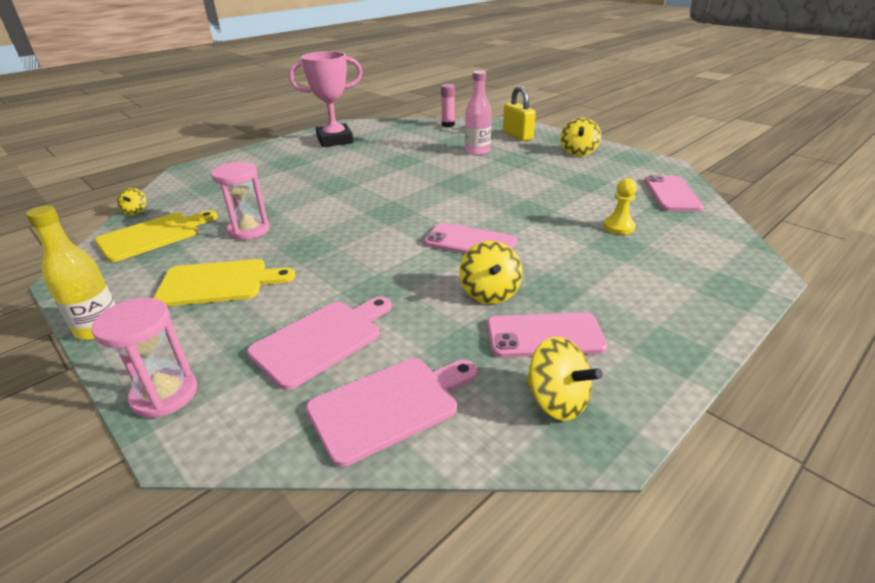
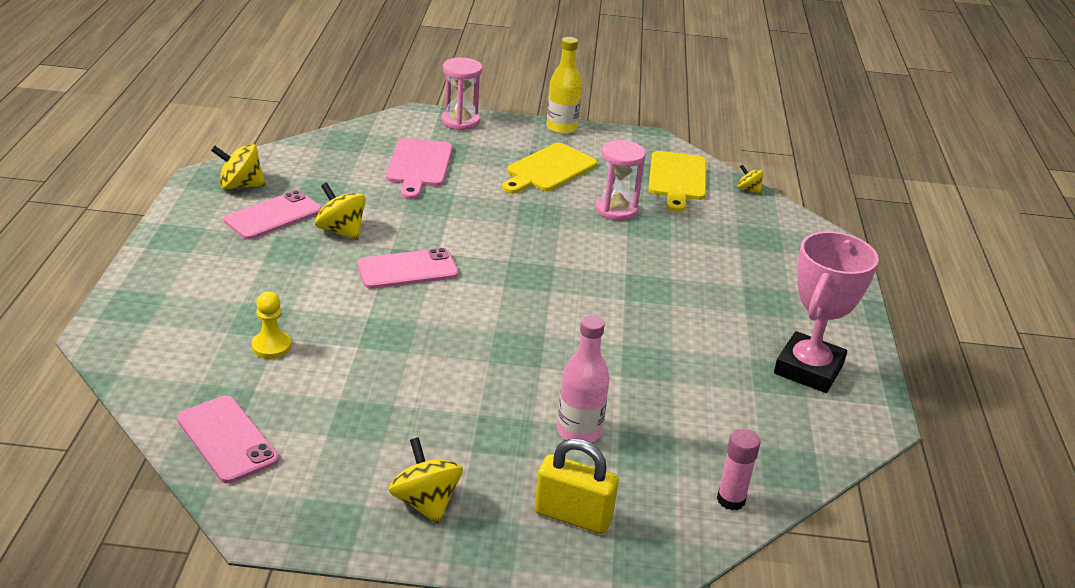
camera: 135 degrees right, 0 degrees up
pink cutting board [306,358,477,467] -> none

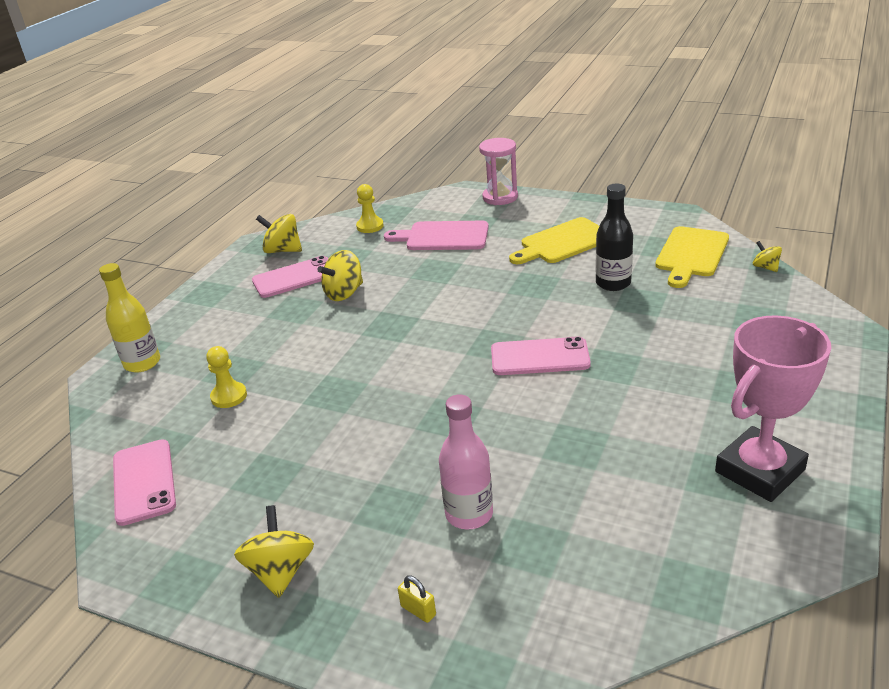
camera: 25 degrees right, 0 degrees up
yellow spinning top [315,182,366,240] -> yellow spinning top turned 105 degrees counterclockwise [317,250,363,301]
pink phone [357,248,459,289] -> pink phone moved to [491,336,591,375]
pink cutting board [386,138,453,199] -> pink cutting board turned 75 degrees clockwise [384,221,489,250]
yellow padlock [534,438,619,534] -> yellow padlock [398,575,436,623], size x0.45
yellow bottle [547,37,582,134] -> yellow bottle moved to [99,263,160,373]
pink hourglass [595,140,646,221] -> black bottle [595,184,633,291]
pink glue stick [717,429,761,510] -> none
none -> yellow pawn [356,184,384,233]

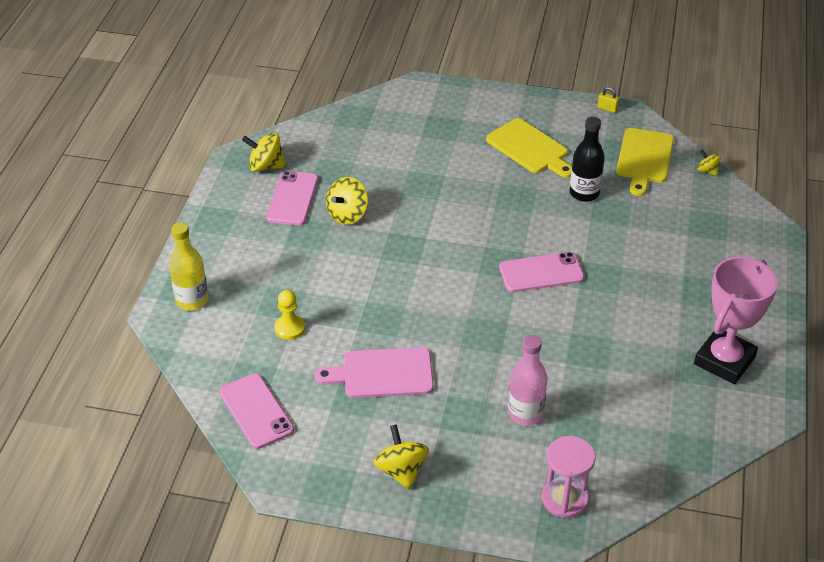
camera: 15 degrees left, 10 degrees up
pink phone [252,256,328,298] -> pink phone turned 45 degrees counterclockwise [266,171,319,226]
yellow pawn [356,184,384,233] -> none
pink cutting board [384,221,489,250] -> pink cutting board moved to [315,347,434,398]
yellow padlock [398,575,436,623] -> yellow padlock moved to [597,87,619,113]
pink hourglass [479,138,518,205] -> pink hourglass moved to [542,436,595,518]
yellow cutting board [509,217,599,264] -> yellow cutting board turned 90 degrees counterclockwise [486,118,572,178]

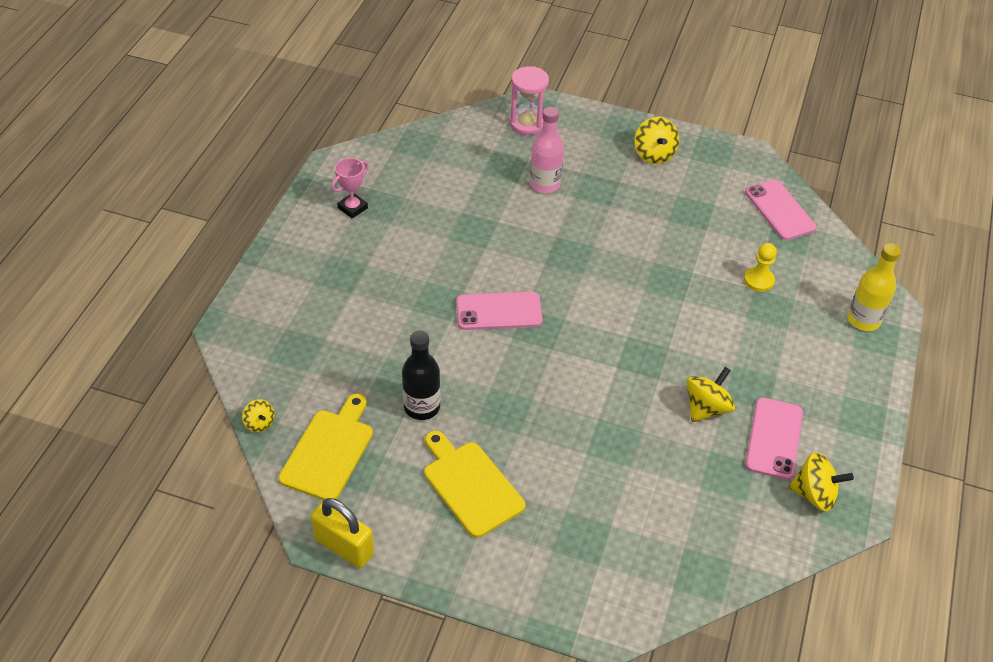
camera: 175 degrees left, 5 degrees up
pink cutting board [315,347,434,398] -> none
yellow padlock [597,87,619,113] -> yellow padlock [311,498,374,568], size x2.20
pink trophy [694,257,778,384] -> pink trophy [331,158,368,219], size x0.51

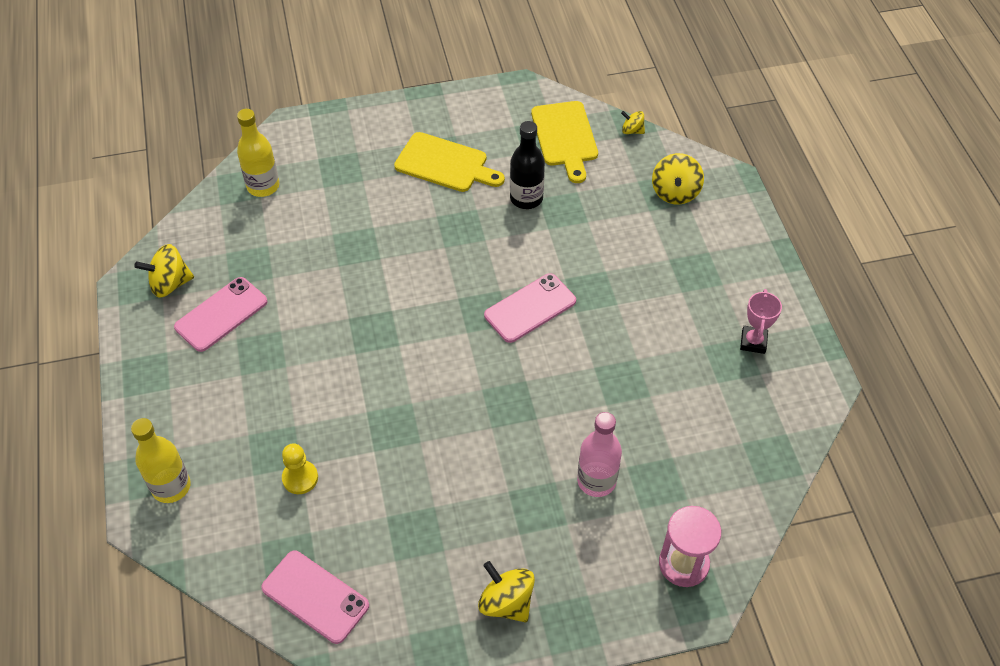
camera: 150 degrees right, 5 degrees up
yellow padlock [311,498,374,568] -> none
yellow spinning top [686,367,735,422] -> yellow spinning top moved to [652,153,704,205]
pink phone [745,397,803,480] -> pink phone turned 60 degrees clockwise [174,277,267,352]
none -> yellow bottle [237,109,279,197]

